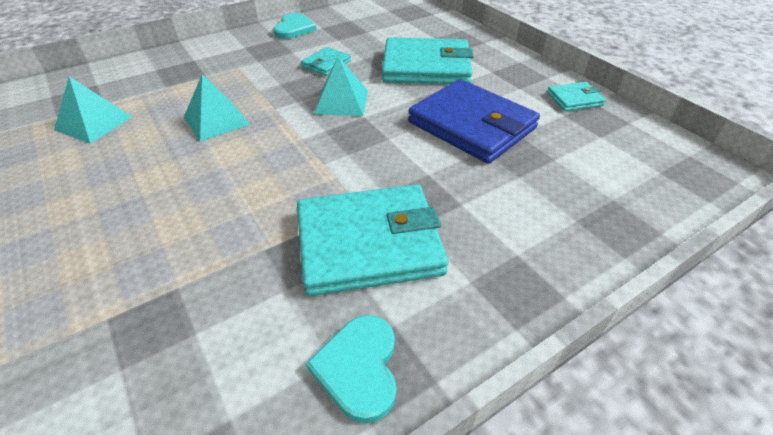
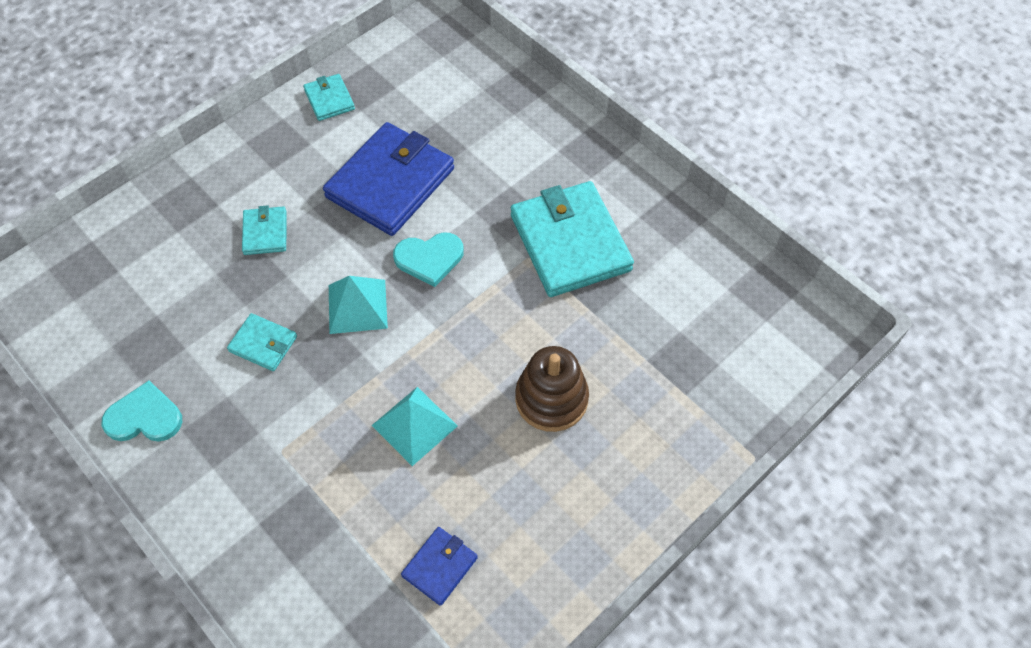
camera: 100 degrees left, 15 degrees up
turquoise pyramid [54,77,132,144] -> blue wallet [401,527,478,606]
turquoise heart [306,315,396,423] -> turquoise heart moved to [393,233,464,287]
turquoise wallet [382,37,474,85] -> turquoise wallet [242,205,286,255], size x0.47
none -> brown stacking toy [515,346,589,432]

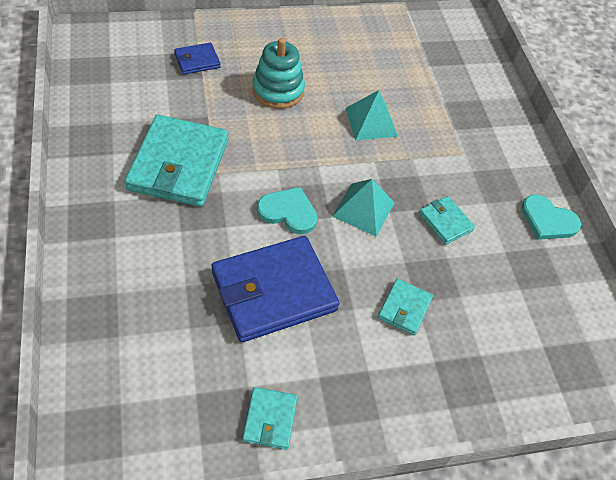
camera: 155 degrees left, 5 degrees down
blue wallet [401,527,478,606] -> blue wallet moved to [174,43,221,75]
brown stacking toy [515,346,589,432] -> turquoise stacking toy [252,38,305,109]

